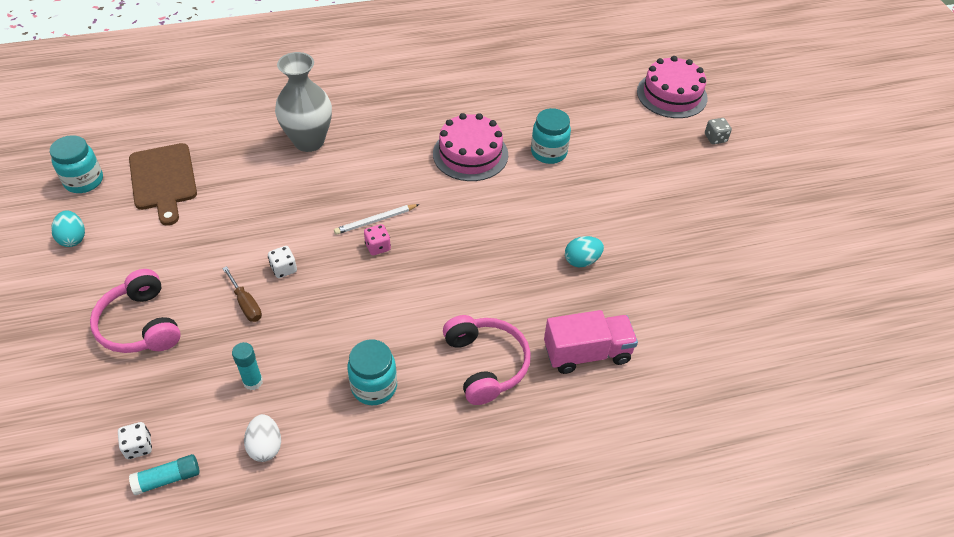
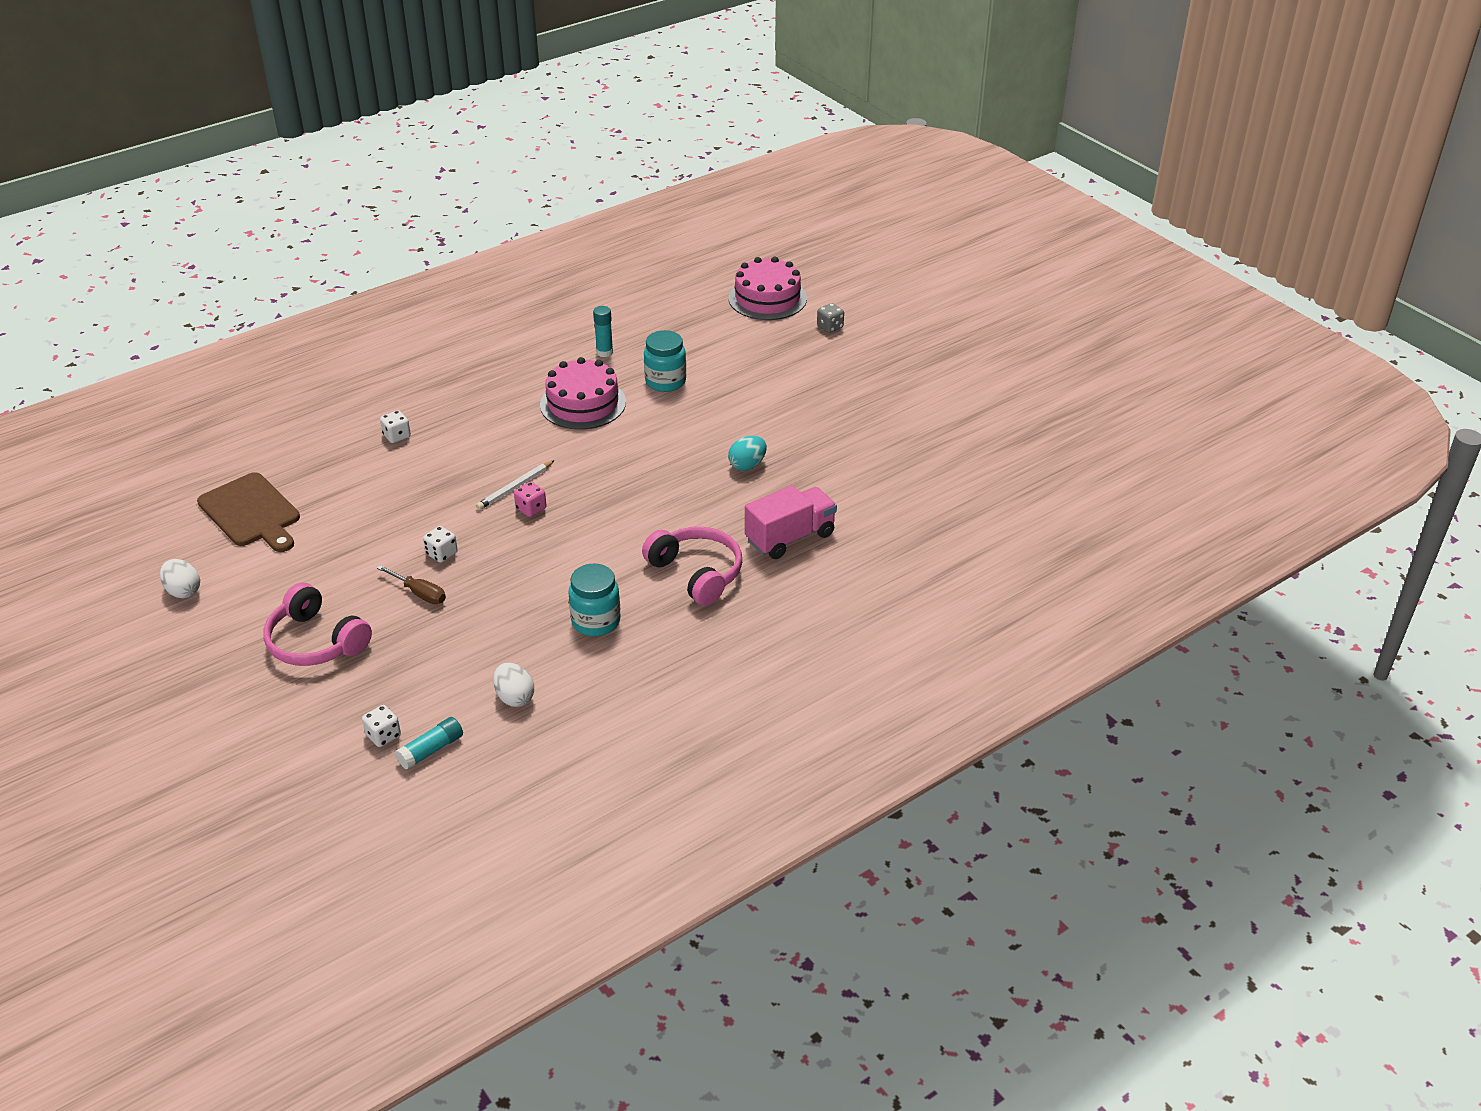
camera: 20 degrees left, 10 degrees down
turquoise jar [50,135,103,193] -> none
turquoise egg [51,210,85,247] -> white egg [160,559,200,598]
turquoise glue stick [232,342,263,390] -> turquoise glue stick moved to [593,306,613,357]
grey vase [275,52,332,152] -> white dice [380,410,411,443]

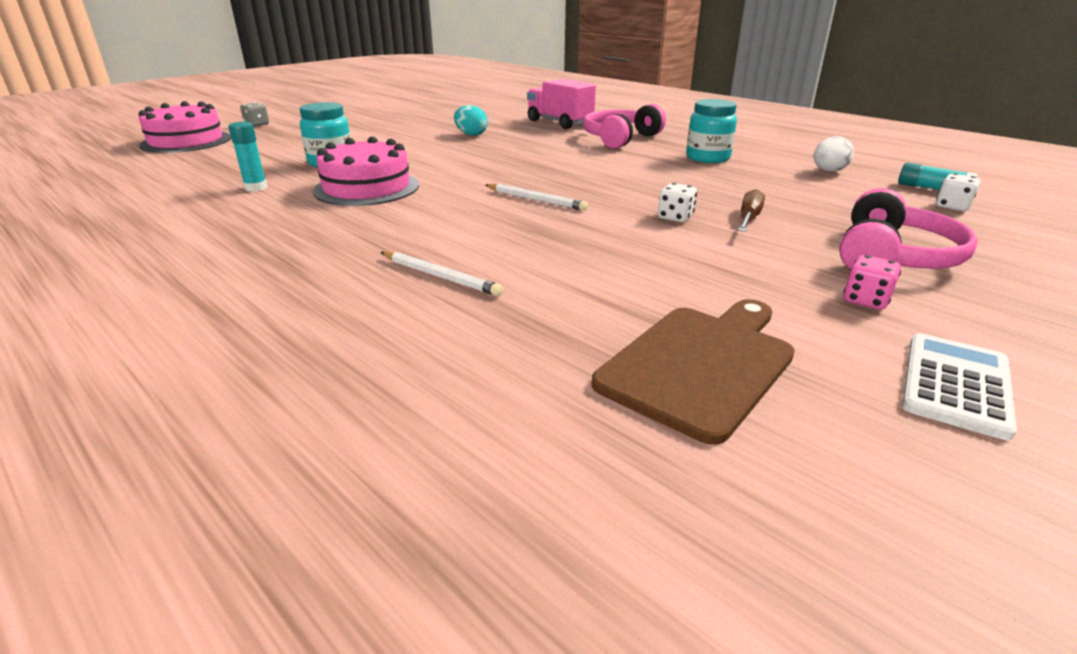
camera: 100 degrees left, 10 degrees down
white egg [160,559,200,598] -> white calculator [902,333,1017,440]
white dice [380,410,411,443] -> white pencil [381,251,503,296]
pink dice [514,482,546,517] -> pink dice moved to [844,255,901,310]

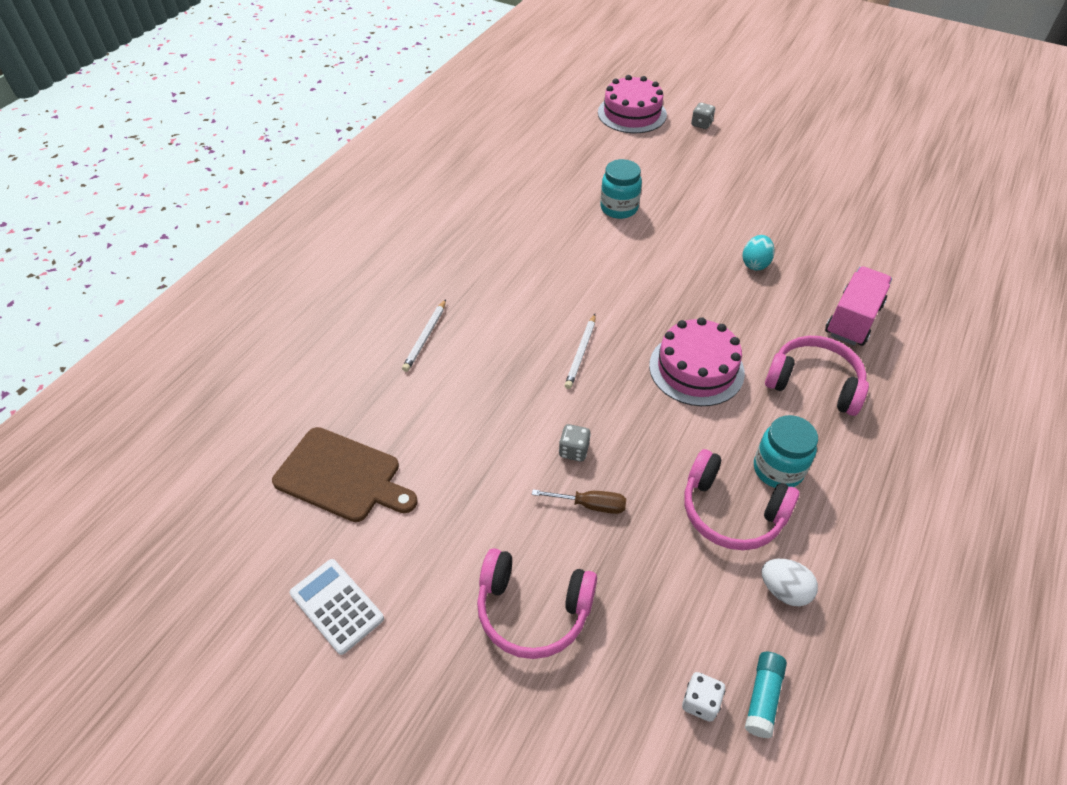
camera: 75 degrees right, 20 degrees up
turquoise glue stick [228,122,267,192] -> none
pink cake [313,137,419,206] -> pink cake moved to [649,317,745,406]
white dice [658,183,697,222] -> grey dice [559,424,591,462]
pink dice [844,255,901,310] -> none
white calculator [902,333,1017,440] -> white calculator turned 150 degrees counterclockwise [290,559,384,655]
none -> pink headphones [684,449,799,550]

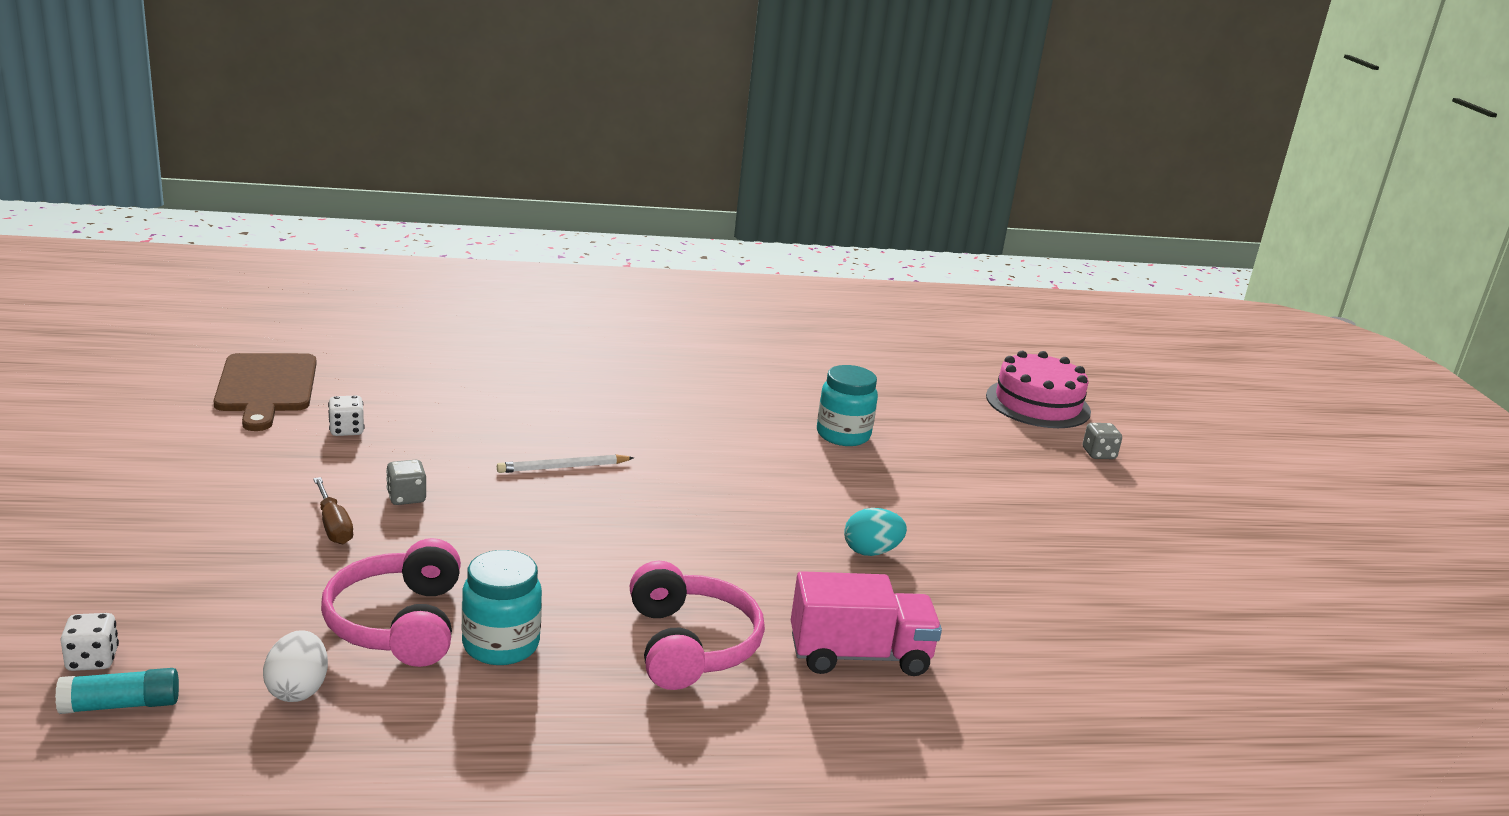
camera: 50 degrees right, 25 degrees down
white calculator [290,559,384,655] -> none
white pencil [402,299,446,372] -> none
pink headphones [477,548,597,659] -> none
pink cake [649,317,745,406] -> none
none -> white dice [328,395,365,436]

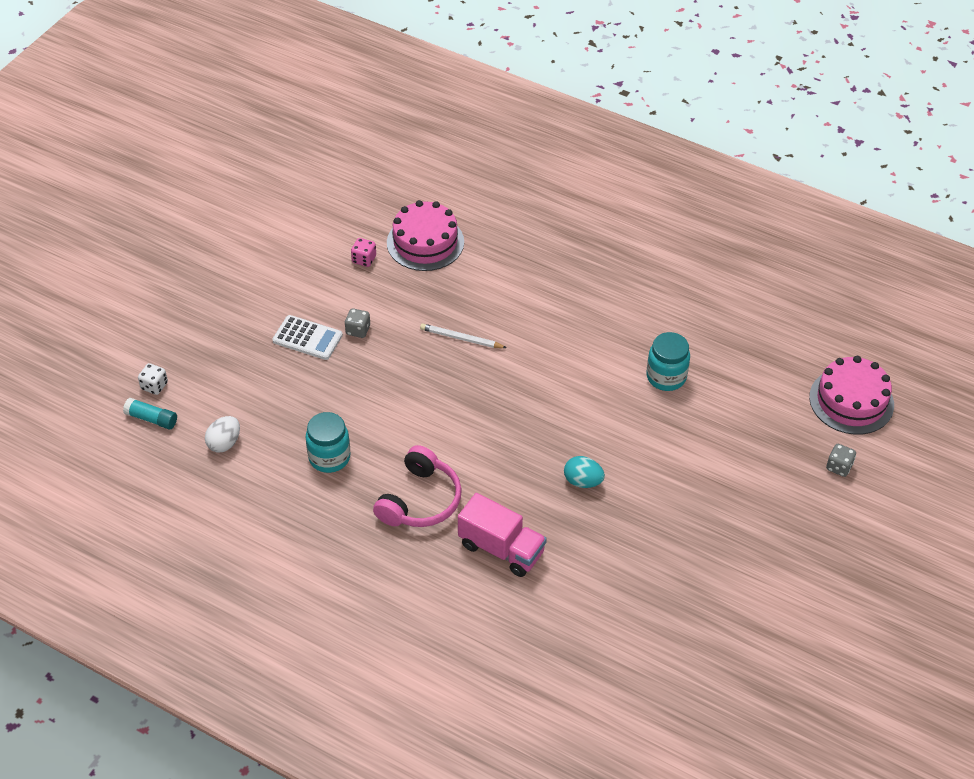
camera: 40 degrees right, 25 degrees up
brown cutting board [214,353,317,431] -> none
brown screwdriver [313,477,353,544] -> white calculator [272,315,343,360]
pink headphones [321,538,461,667] -> none
white dice [328,395,365,436] -> pink dice [351,238,376,267]
none -> pink cake [387,200,464,271]

